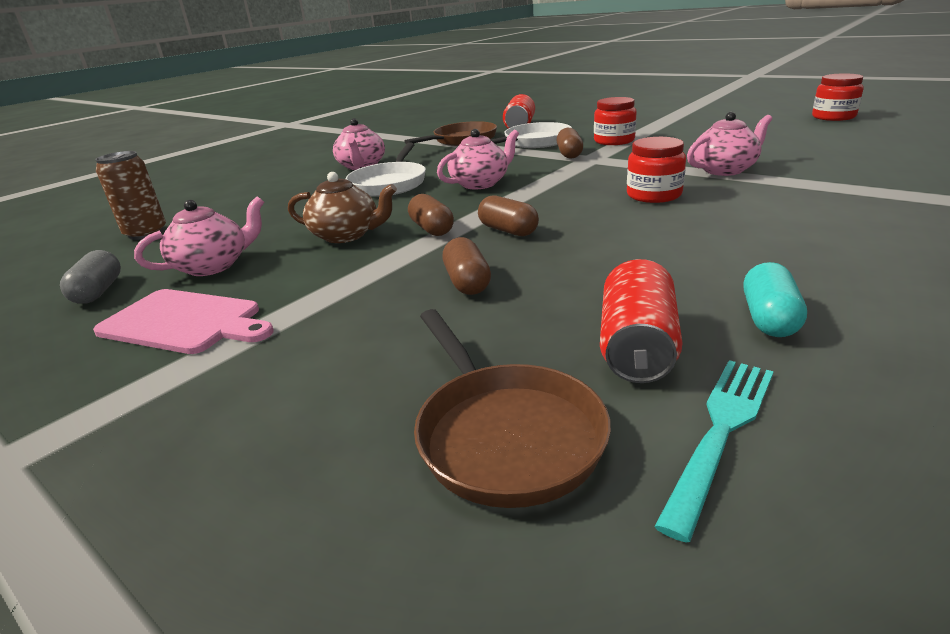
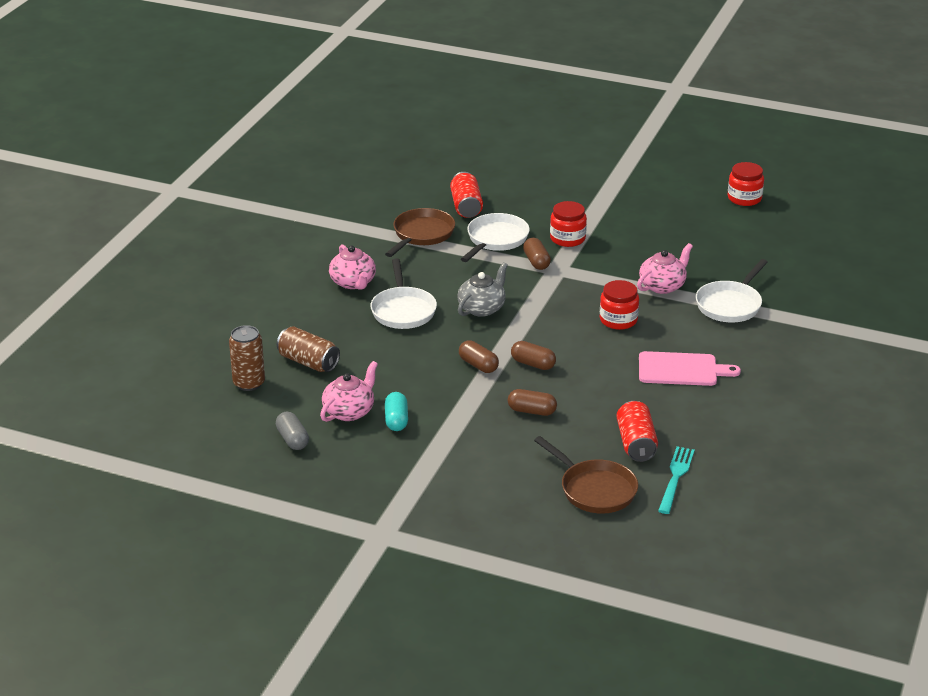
camera: 20 degrees left, 5 degrees up
pink cutting board [93,289,274,354] -> pink cutting board moved to [639,351,741,386]
brown teapot [288,172,397,243] -> none
pink teapot [437,129,519,189] -> grey teapot [457,262,508,317]
brown capsule [443,237,491,295] -> brown capsule turned 45 degrees counterclockwise [508,389,557,416]
turquoise capsule [744,262,807,337] -> turquoise capsule moved to [385,392,408,431]
none -> brown can [277,326,340,372]
none -> white pan [696,259,768,322]

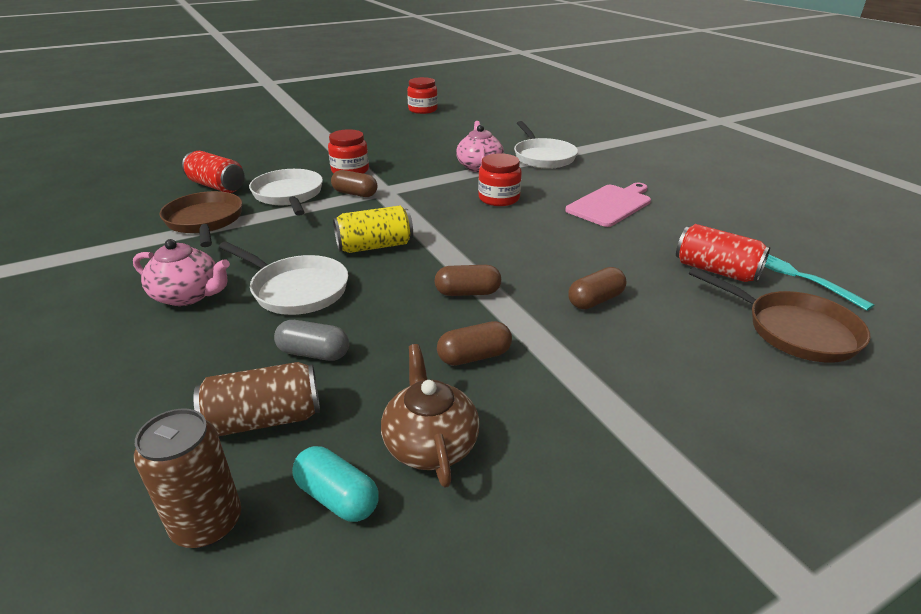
camera: 50 degrees left, 0 degrees up
grey capsule [276,411,309,450] -> grey capsule moved to [274,320,349,361]
pink teapot [320,361,378,422] -> brown teapot [381,344,480,488]
turquoise capsule [385,392,408,431] -> turquoise capsule moved to [292,446,379,522]
grey teapot [457,262,508,317] -> yellow can [333,205,413,253]
brown capsule [511,341,556,370] -> brown capsule moved to [437,321,512,366]
brown pan [534,436,638,514] -> brown pan turned 45 degrees clockwise [689,267,870,363]

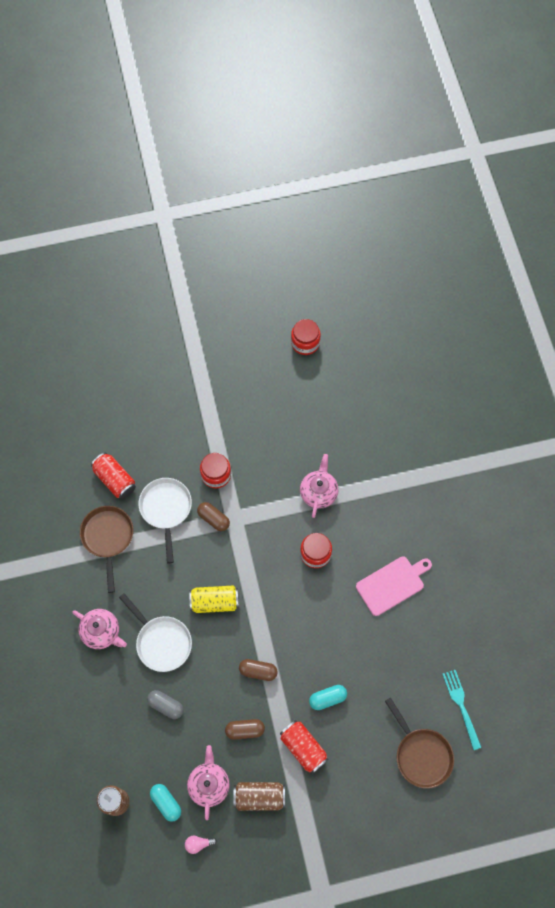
camera: 15 degrees right, 35 degrees up
brown can [193,362,320,436] -> brown can moved to [234,782,285,811]
brown teapot [381,344,480,488] -> pink teapot [187,745,230,820]
white pan [514,121,578,169] -> none
brown capsule [568,267,626,309] -> turquoise capsule [309,685,347,710]
red can [676,224,770,282] -> red can moved to [280,720,329,774]
none -> pink light bulb [185,836,217,854]

